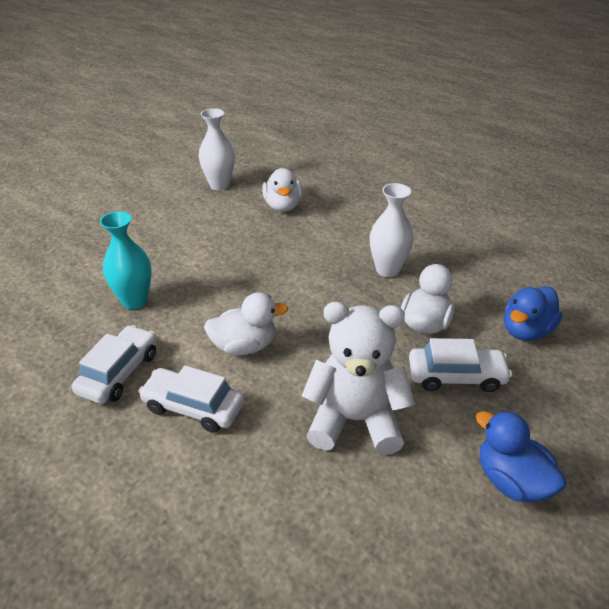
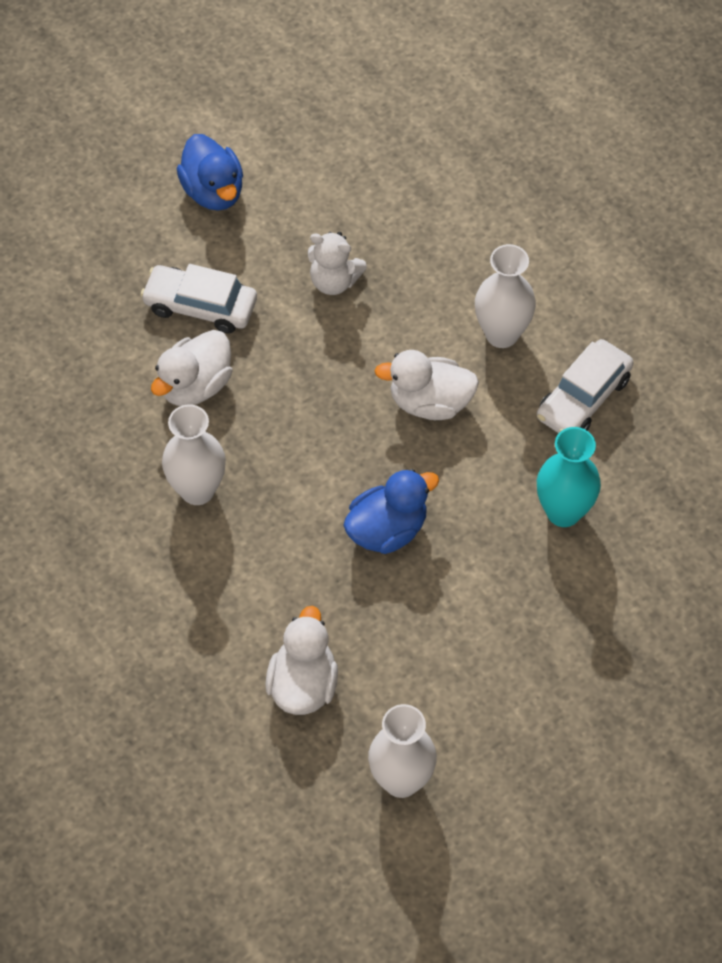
camera: 165 degrees left, 20 degrees up
white car [138,366,244,433] -> white vase [475,244,536,348]
white teddy bear [302,302,415,455] -> white teddy bear [308,232,367,295], size x0.55
blue duck [504,286,563,341] -> blue duck moved to [343,469,439,554]

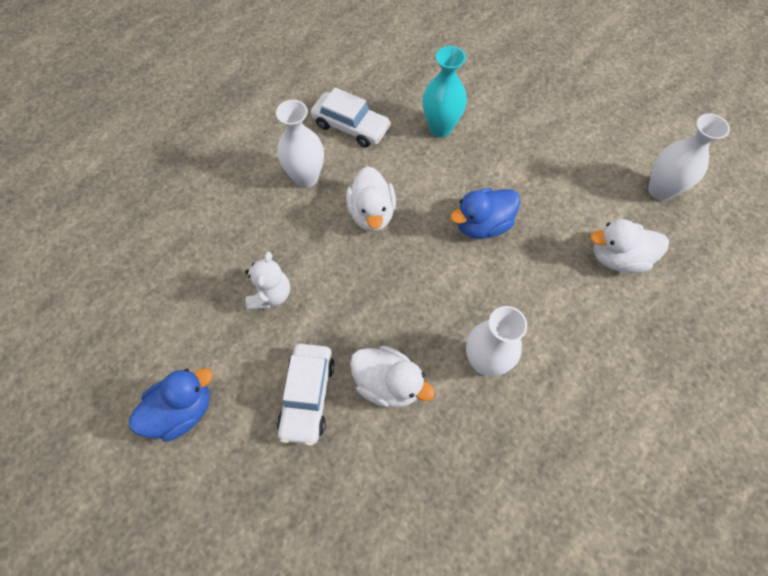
camera: 100 degrees left, 5 degrees up
blue duck [343,469,439,554] -> blue duck turned 75 degrees counterclockwise [450,188,521,239]

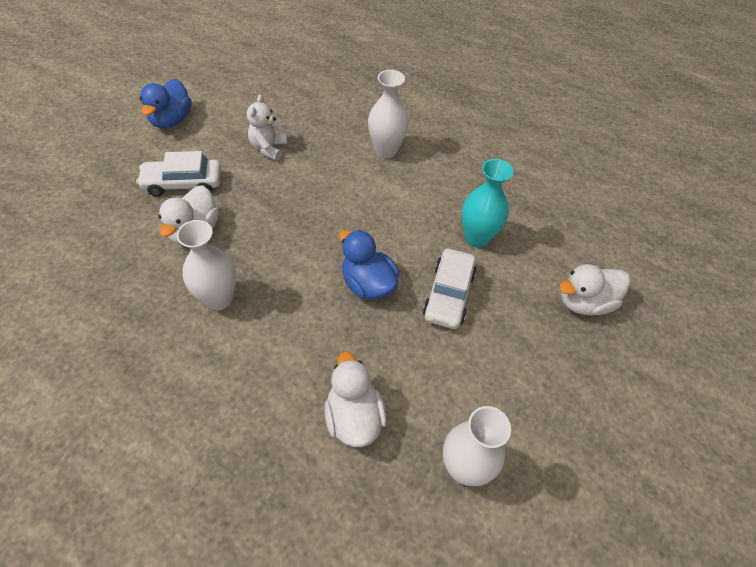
camera: 75 degrees right, 10 degrees down
blue duck [129,368,213,442] -> blue duck turned 60 degrees clockwise [140,79,192,129]
white teddy bear [245,251,290,310] -> white teddy bear turned 105 degrees clockwise [247,94,288,161]
white car [311,87,391,147] -> white car moved to [423,248,477,329]
white duck [346,166,396,232] -> white duck moved to [559,264,630,315]

